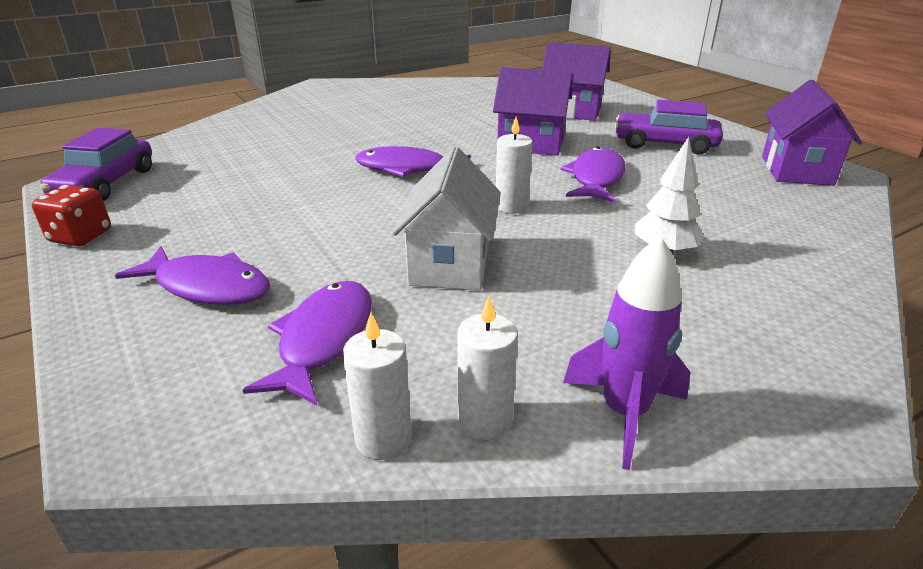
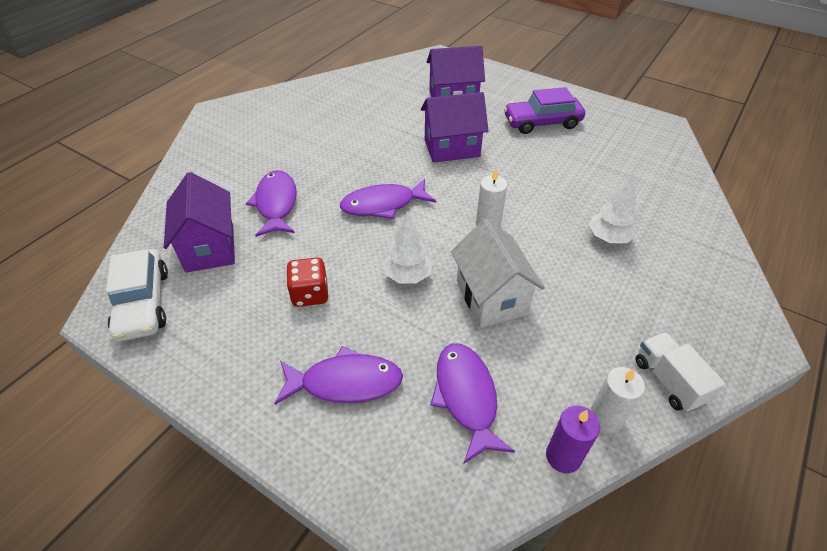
camera: 25 degrees left, 15 degrees up
red dice [32,185,111,246] -> red dice moved to [286,257,328,307]
purple car [40,128,152,201] -> white car [106,249,168,341]
white candle [343,312,411,460] -> purple candle [546,406,600,473]
purple fish [560,146,626,203] -> purple fish moved to [246,170,297,237]
purple rocket [563,236,690,470] -> white truck [635,332,725,412]
purple house [762,80,862,186] -> purple house moved to [164,172,235,273]
none -> white tree [383,212,433,284]

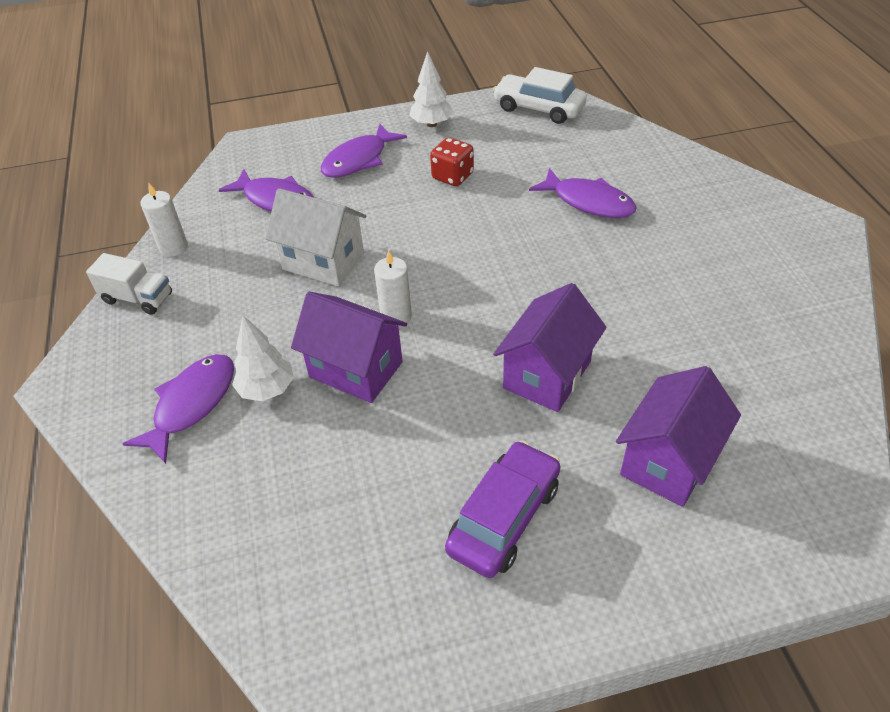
camera: 135 degrees right, 0 degrees up
purple house [164,172,235,273] -> purple house moved to [291,292,407,403]
purple fish [340,179,436,219] -> purple fish moved to [122,354,234,464]
white tree [383,212,433,284] -> white tree moved to [410,51,453,127]
purple candle [546,406,600,473] -> none

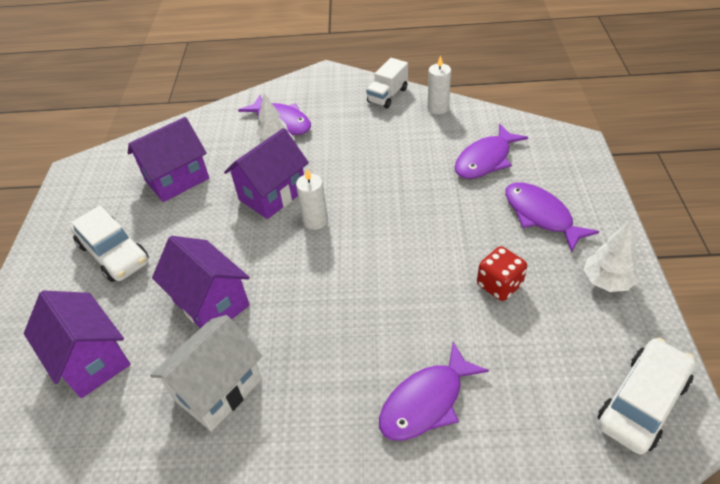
camera: 105 degrees right, 0 degrees up
white house [265,188,367,286] -> white house moved to [150,315,262,432]
purple car [445,440,560,578] -> white car [70,205,149,282]
none -> purple house [128,117,209,202]

